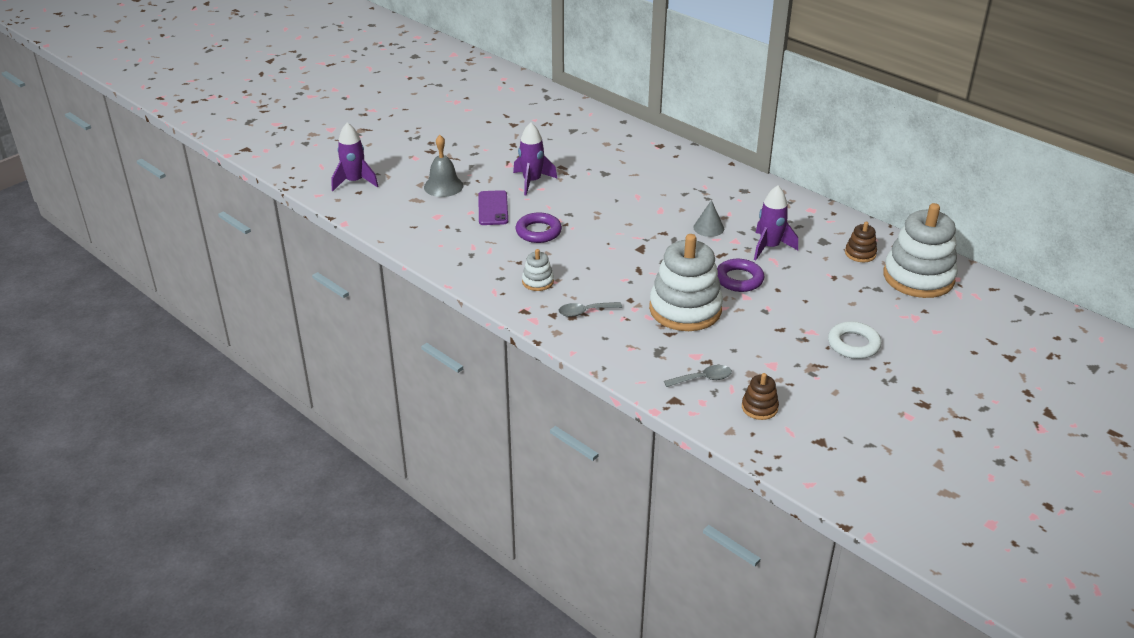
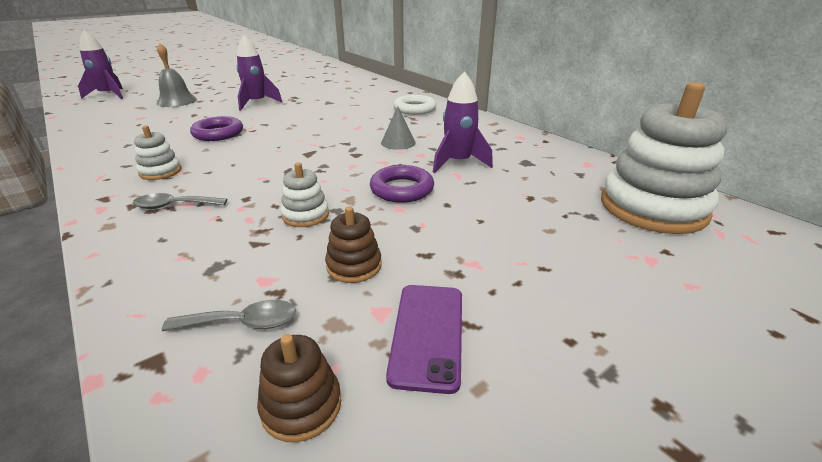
camera: 10 degrees right, 5 degrees down
purple phone [478,190,508,225] -> purple phone moved to [386,285,462,394]
white stacking toy [649,234,723,331] -> white stacking toy [281,162,329,227], size x0.45
white ring [828,321,881,359] -> white ring moved to [394,95,436,115]
brown stacking toy [845,222,877,262] -> brown stacking toy moved to [325,206,382,283]

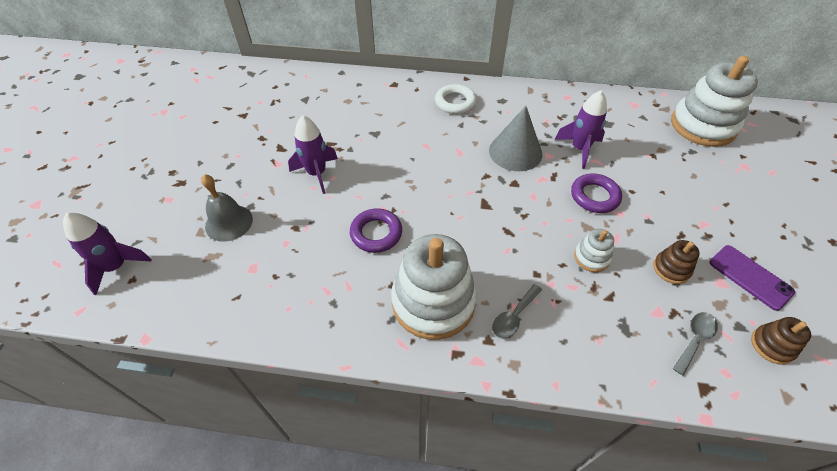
camera: 45 degrees left, 20 degrees up
white stacking toy [134,126,182,180] -> white stacking toy [391,234,477,340], size x2.21
grey cone [381,106,416,150] -> grey cone [489,106,543,171], size x1.74

